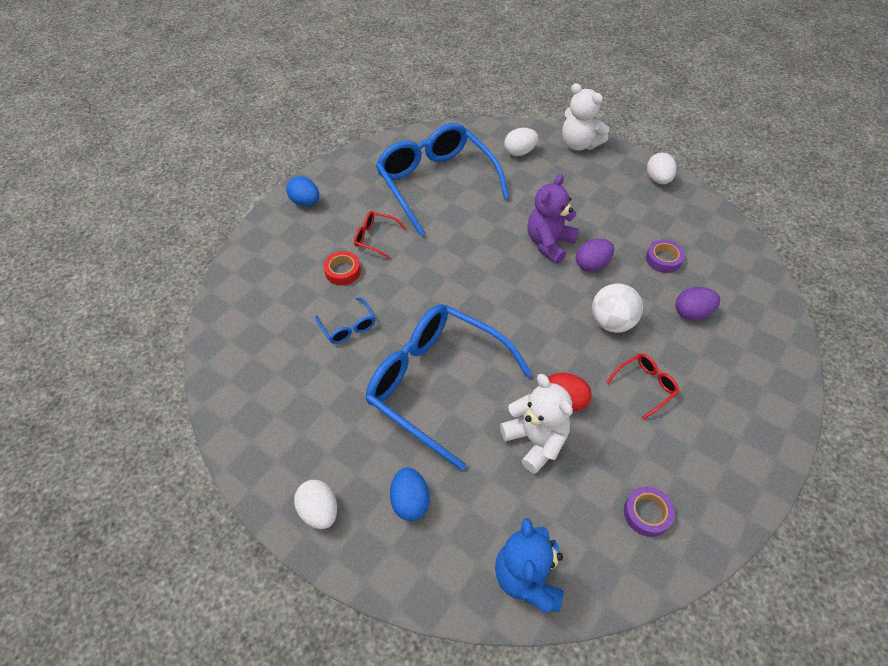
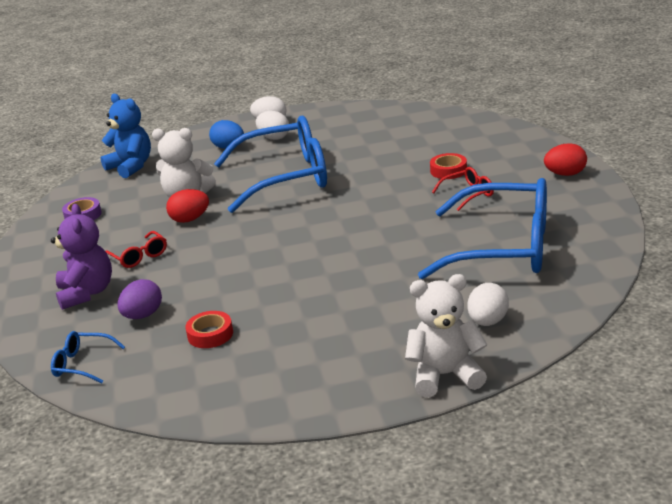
camera: 135 degrees right, 25 degrees down
blue egg [286,176,319,206] -> red egg [544,143,587,176]
blue glasses [315,297,375,344] -> blue glasses moved to [51,331,125,384]
purple teddy bear [527,174,579,264] -> purple teddy bear moved to [51,204,112,310]
purple egg [576,239,614,272] -> none
white ball [592,283,643,333] -> none
red glasses [606,354,679,420] -> red glasses turned 45 degrees counterclockwise [105,231,167,268]
purple tape [646,239,685,273] -> red tape [185,311,233,348]
white egg [647,153,677,184] -> white egg moved to [256,111,289,140]

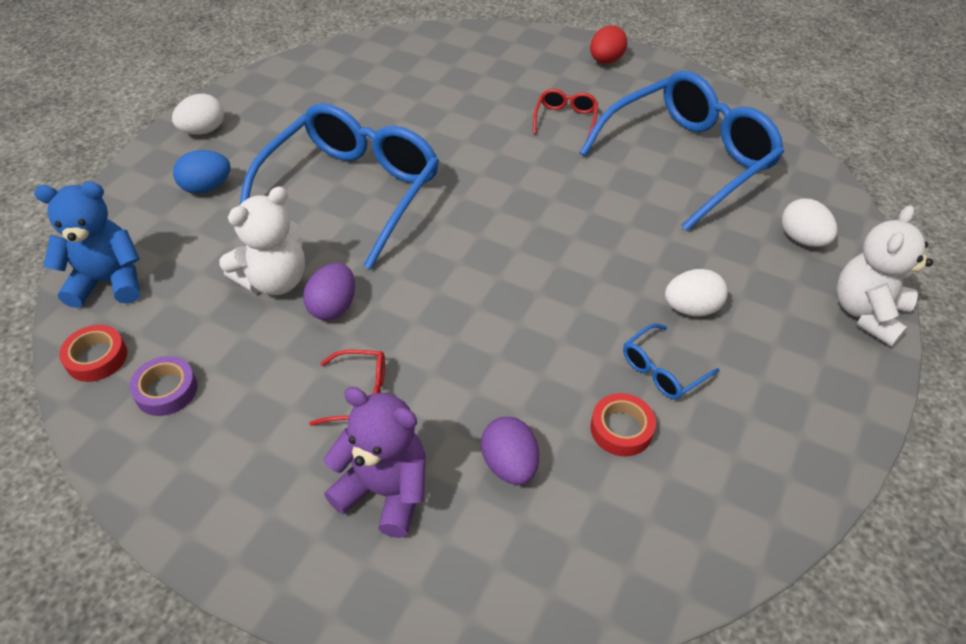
camera: 55 degrees left, 20 degrees up
blue glasses [51,331,125,384] -> blue glasses moved to [623,323,719,400]
red egg [166,189,209,223] -> purple egg [303,263,355,320]
white egg [256,111,289,140] -> white egg moved to [665,269,728,317]
red tape [430,153,467,179] -> red tape moved to [59,325,127,382]

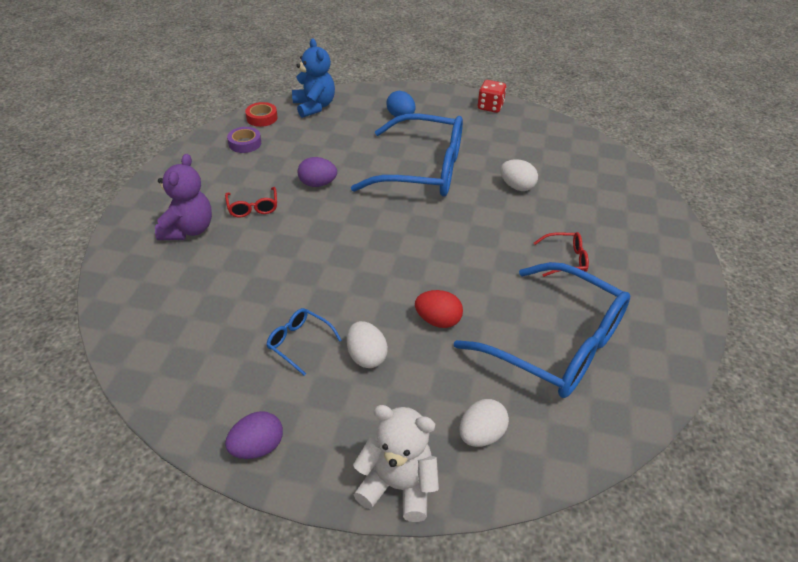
camera: 75 degrees right, 5 degrees down
white egg [172,94,224,135] -> white egg moved to [500,159,538,191]
white teddy bear [219,187,305,295] -> none
purple egg [481,417,539,485] -> purple egg moved to [225,411,283,459]
red egg [590,25,627,64] -> red egg moved to [415,290,463,328]
red tape [590,393,656,456] -> none
none -> red dice [478,80,506,113]

